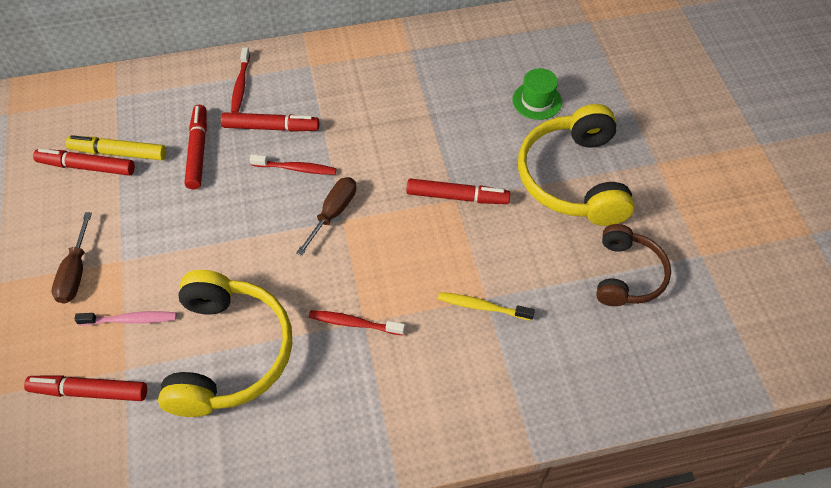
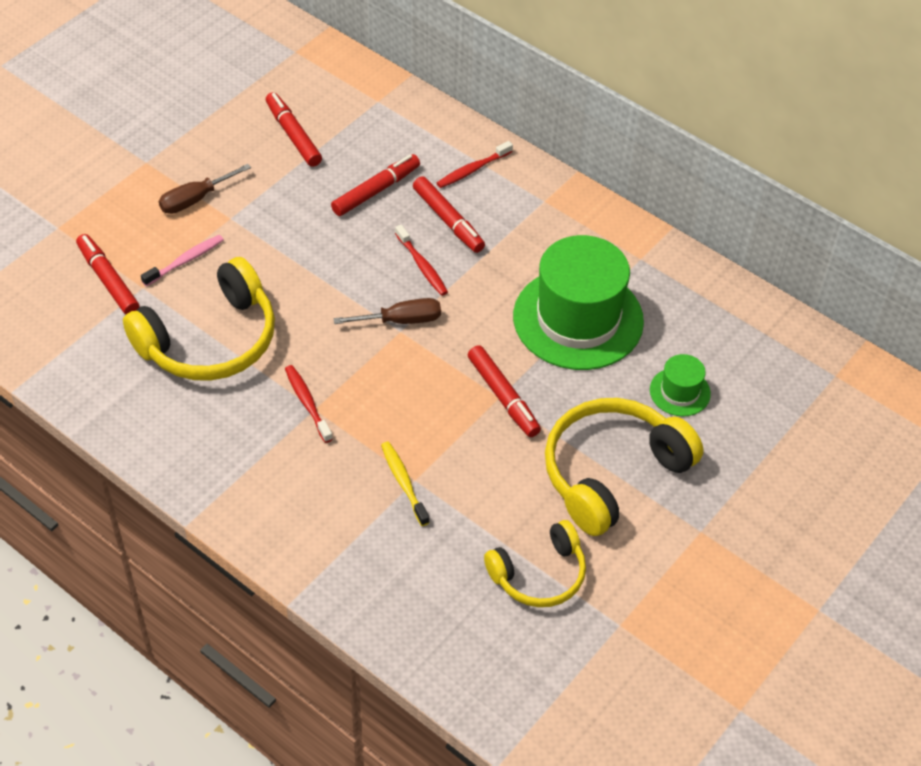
camera: 50 degrees right, 5 degrees down
yellow marker [66,135,166,160] -> none
pink toothbrush [74,311,177,326] -> pink toothbrush turned 90 degrees counterclockwise [141,235,224,286]
brown headphones [596,224,671,306] -> yellow headphones [484,520,586,607]
none -> green hat [513,235,644,370]

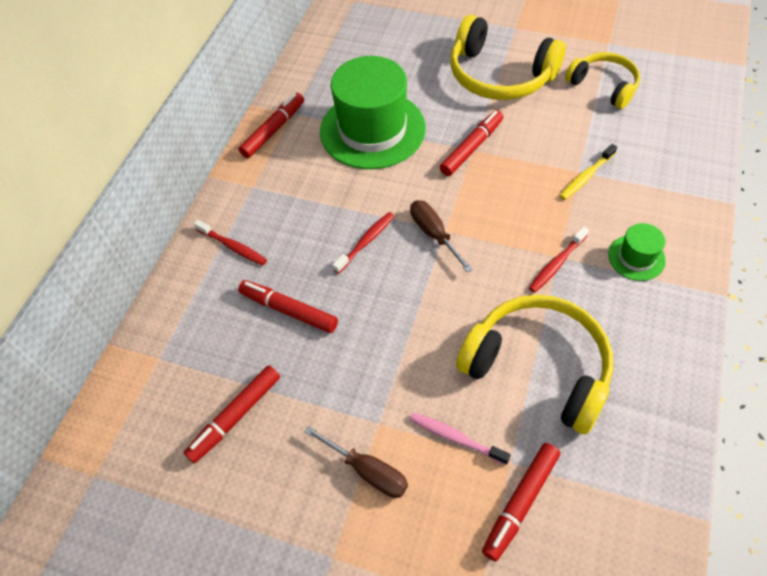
camera: 105 degrees left, 5 degrees up
red marker [413,176,485,253] -> red marker moved to [239,93,304,158]
green hat [650,354,711,416] -> green hat moved to [608,223,666,281]

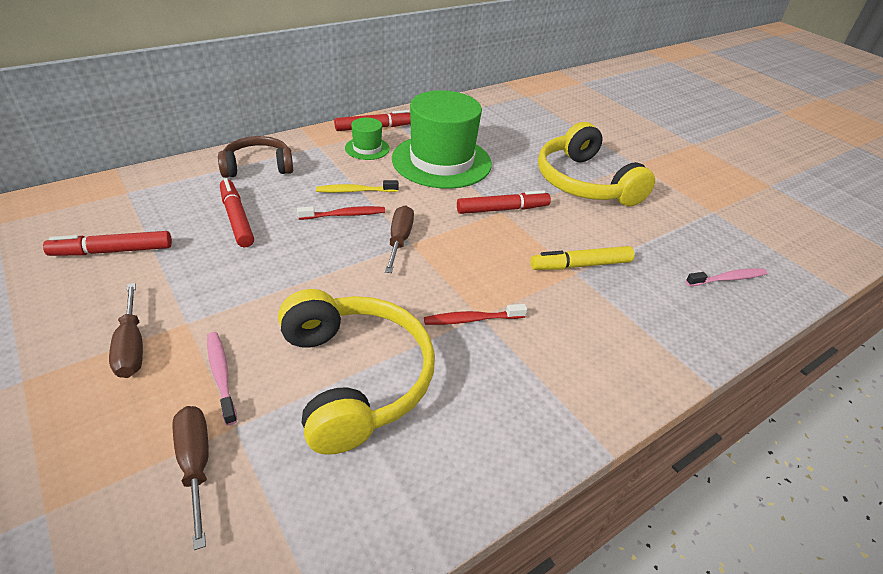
camera: 30 degrees right, 15 degrees down
red toothbrush [194,219,267,265] -> brown headphones [218,136,293,178]
red marker [482,443,560,562] -> brown screwdriver [173,406,209,550]
yellow toothbrush [560,144,617,200] -> yellow toothbrush moved to [316,180,399,193]
yellow headphones [565,52,640,109] -> none
green hat [608,223,666,281] -> green hat moved to [345,117,390,160]
none -> yellow marker [530,246,634,270]
none -> pink toothbrush [686,268,767,286]

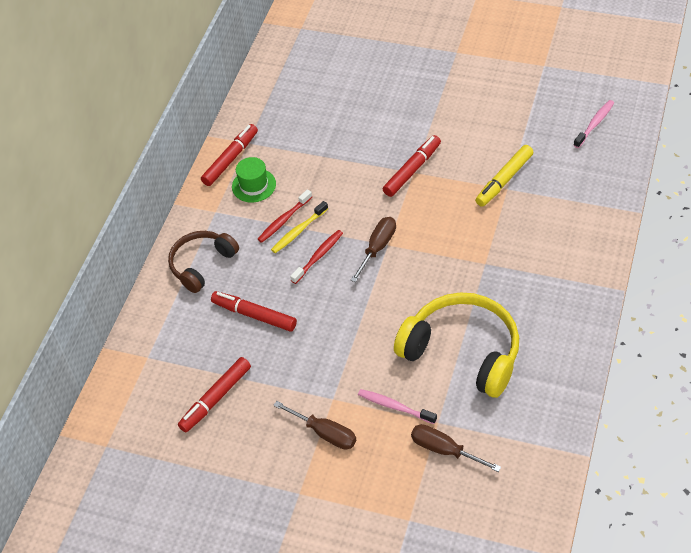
camera: 30 degrees left, 10 degrees up
brown screwdriver [385,205,414,273] -> brown screwdriver turned 60 degrees clockwise [351,217,396,282]
green hat [392,90,492,189] -> none
red toothbrush [424,304,527,325] -> red toothbrush moved to [258,189,312,243]
yellow headphones [538,122,655,206] -> none

